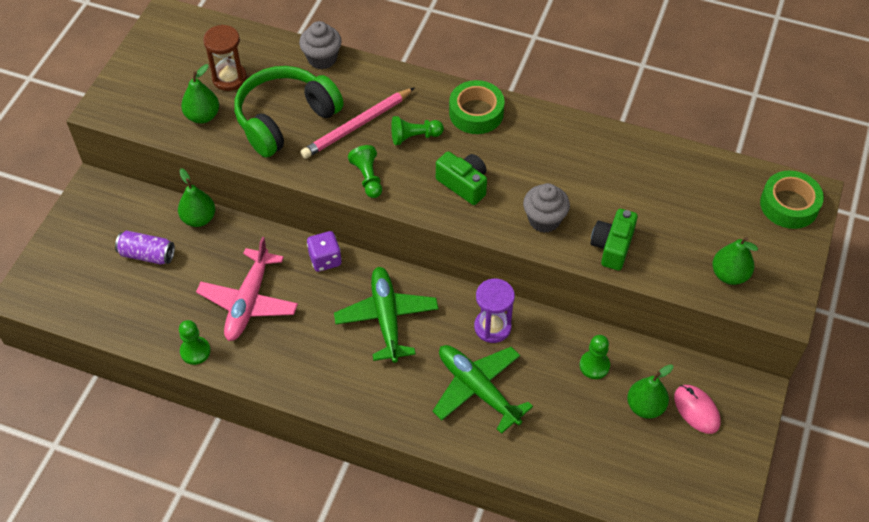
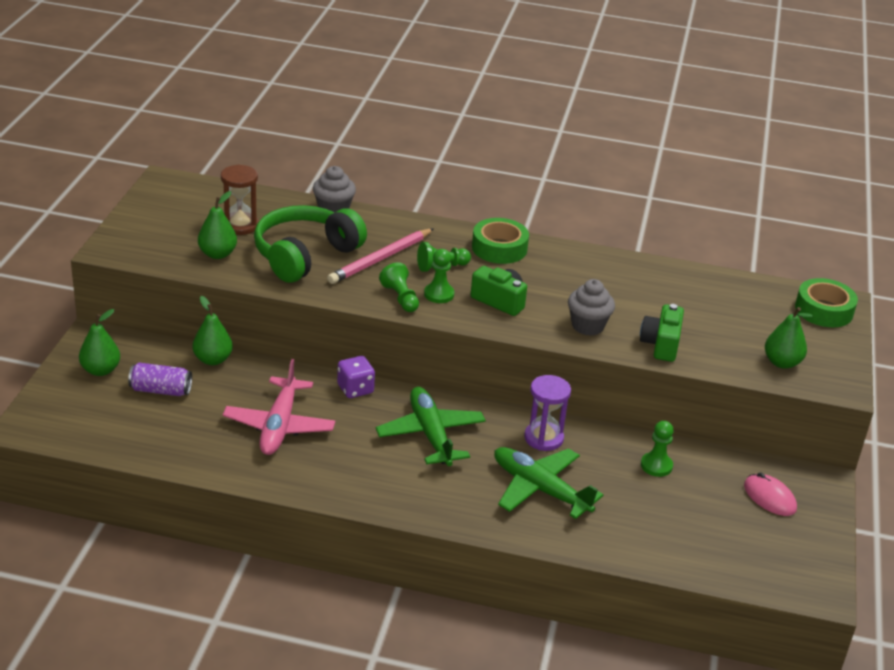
camera: 10 degrees left, 20 degrees down
green pawn [179,320,211,365] -> green pawn moved to [424,249,454,303]
green pear [627,364,673,419] -> green pear moved to [79,309,120,376]

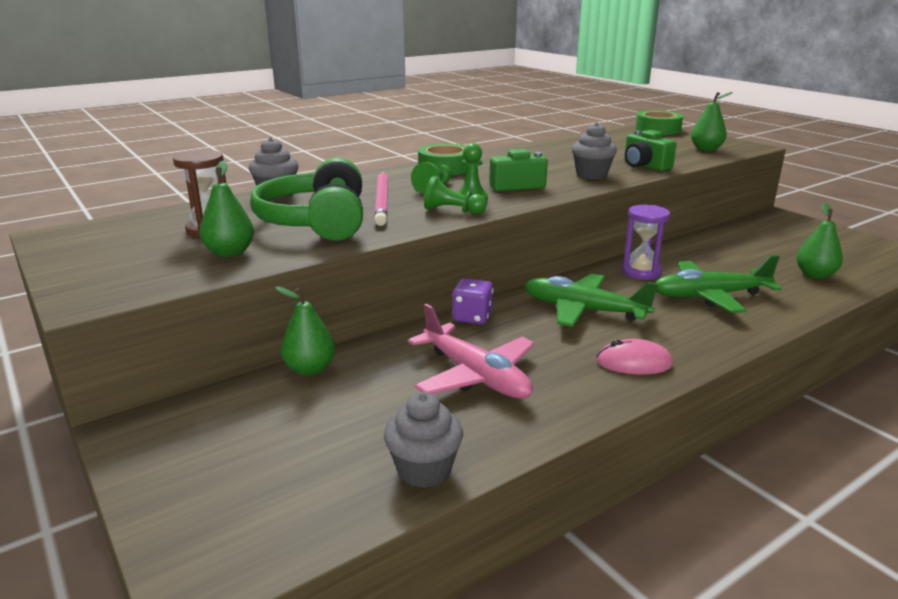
camera: 45 degrees left, 10 degrees down
green pear [79,309,120,376] -> green pear moved to [796,203,843,279]
purple can [128,362,192,396] -> none
green pawn [641,421,674,477] -> none
pink mouse [744,473,797,516] -> pink mouse moved to [596,339,673,375]
none -> grey cupcake [384,392,463,488]

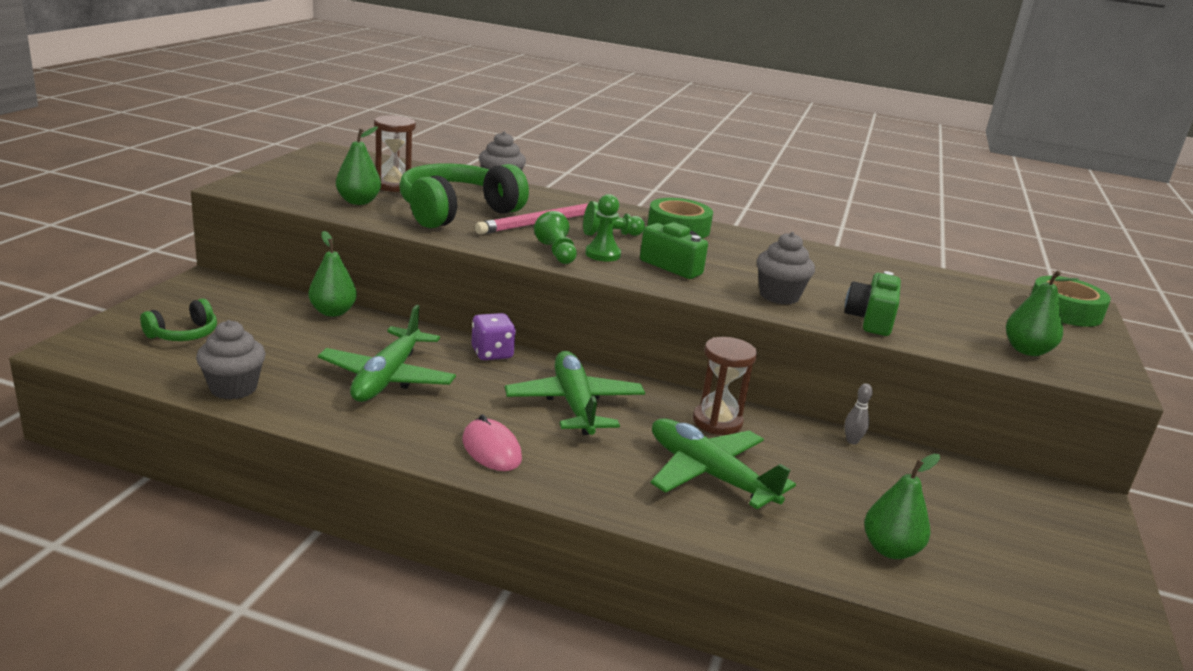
camera: 50 degrees right, 0 degrees up
pink plane [408,304,535,399] -> green plane [318,305,456,402]
purple hourglass [622,205,670,280] -> brown hourglass [693,337,757,435]
none -> green headphones [140,299,217,341]
none -> grey bowling pin [845,383,873,444]

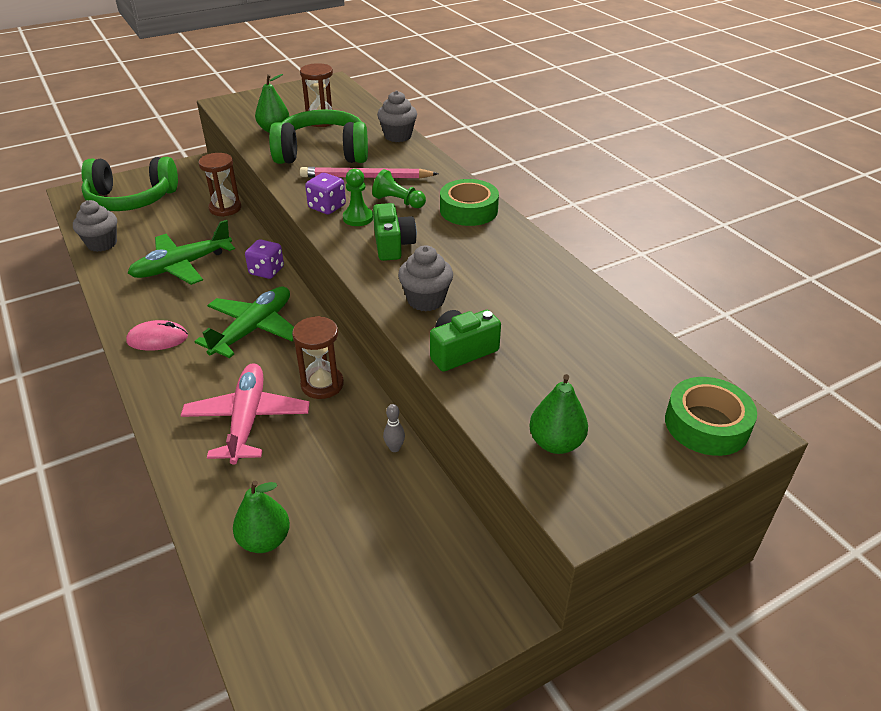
camera: 45 degrees right, 15 degrees up
green headphones [140,299,217,341] -> green headphones [81,157,178,211], size x2.04
green pear [308,231,357,317] -> brown hourglass [199,153,241,217]
pink mouse [462,415,522,471] -> pink mouse turned 75 degrees clockwise [126,320,188,351]
green pawn [534,211,577,264] -> purple dice [305,173,346,214]
green plane [651,418,796,509] -> pink plane [181,364,310,465]

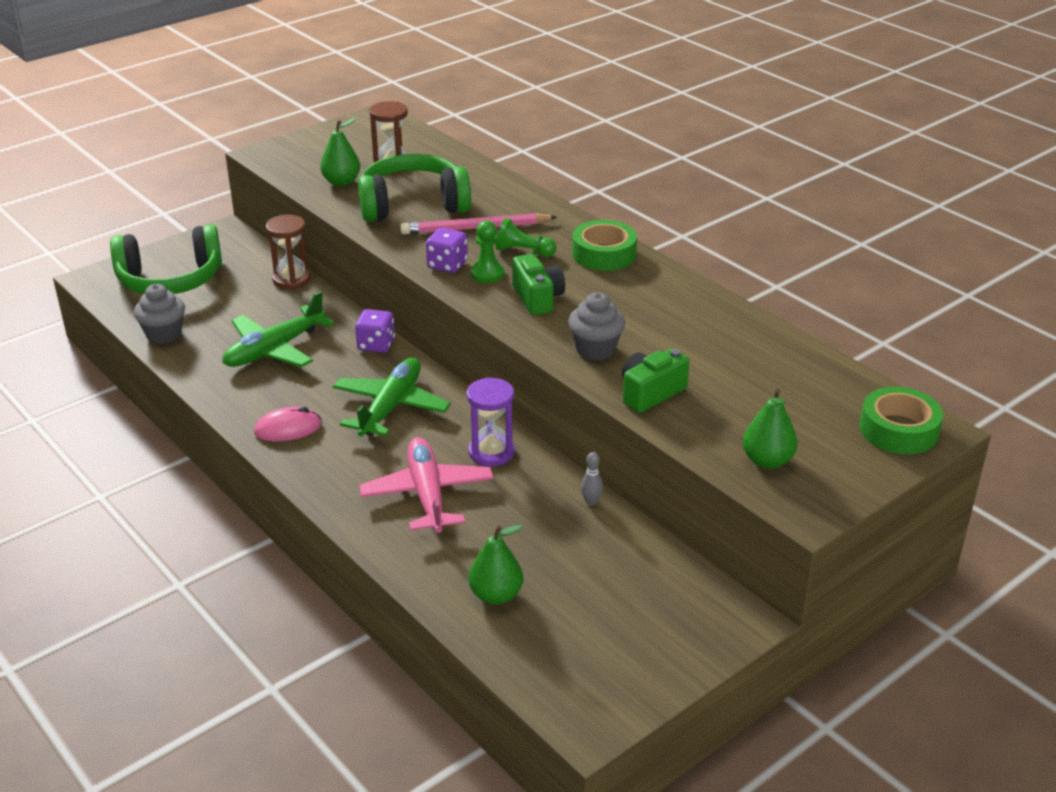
camera: 10 degrees left, 5 degrees down
brown hourglass [292,316,344,399] -> purple hourglass [467,377,514,467]
grey cupcake [377,90,417,142] -> none

